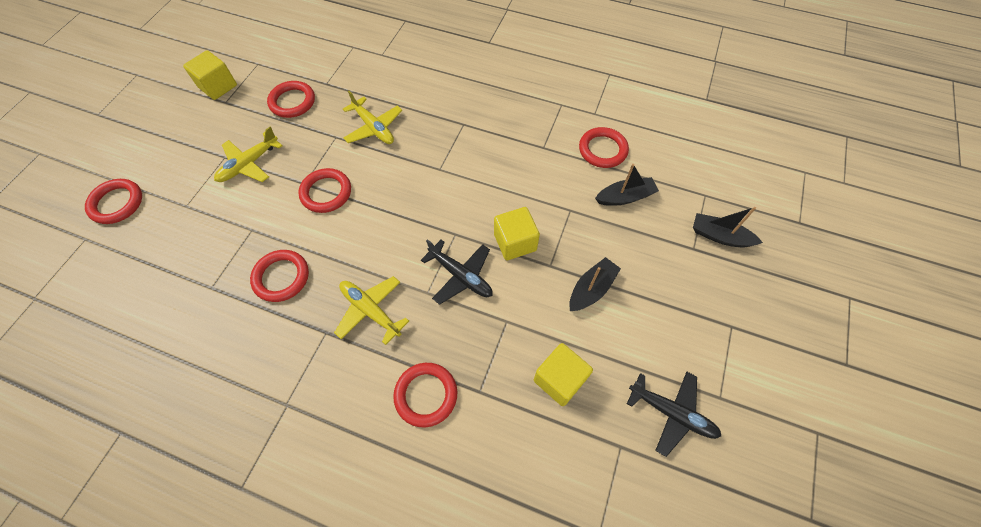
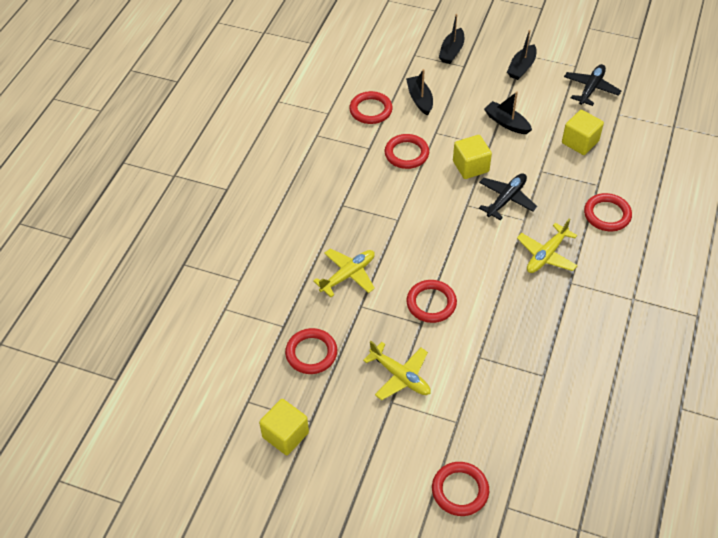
camera: 90 degrees left, 10 degrees down
red ring [250,250,309,302] -> red ring moved to [385,134,429,169]
none -> black boat [507,30,537,80]

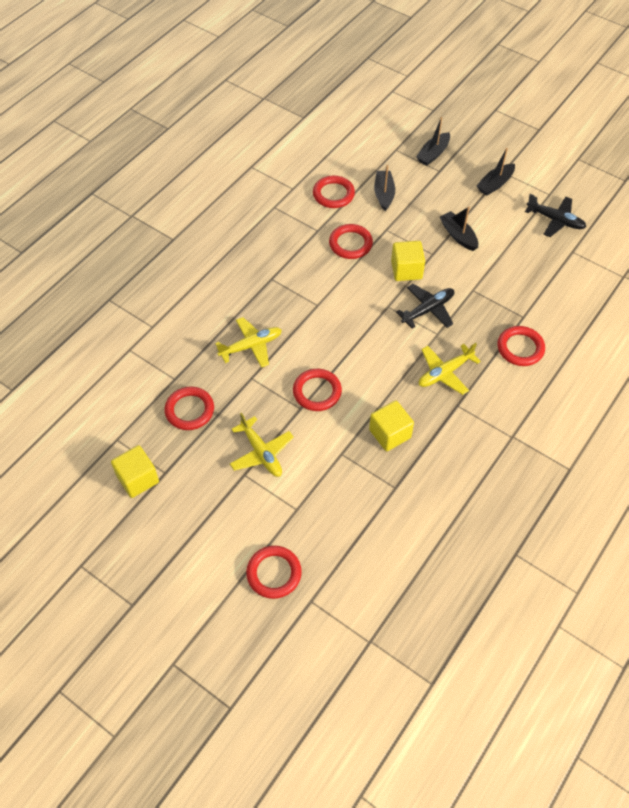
camera: 15 degrees right, 5 degrees up
yellow cube [562,110,604,155] -> yellow cube moved to [369,400,414,451]
black plane [564,64,621,106] -> black plane turned 75 degrees clockwise [525,194,586,237]

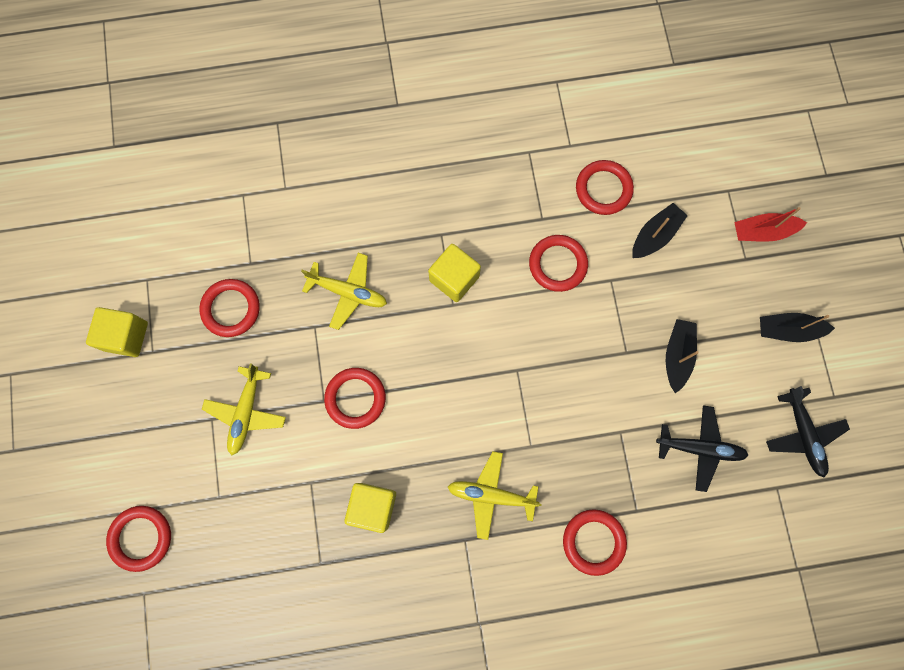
camera: 45 degrees right, 20 degrees up
yellow cube [391,241,425,281] -> yellow cube moved to [428,244,481,302]
black plane [396,284,454,329] -> black plane moved to [656,406,748,492]
black boat [416,117,450,166] -> red boat [734,207,807,242]

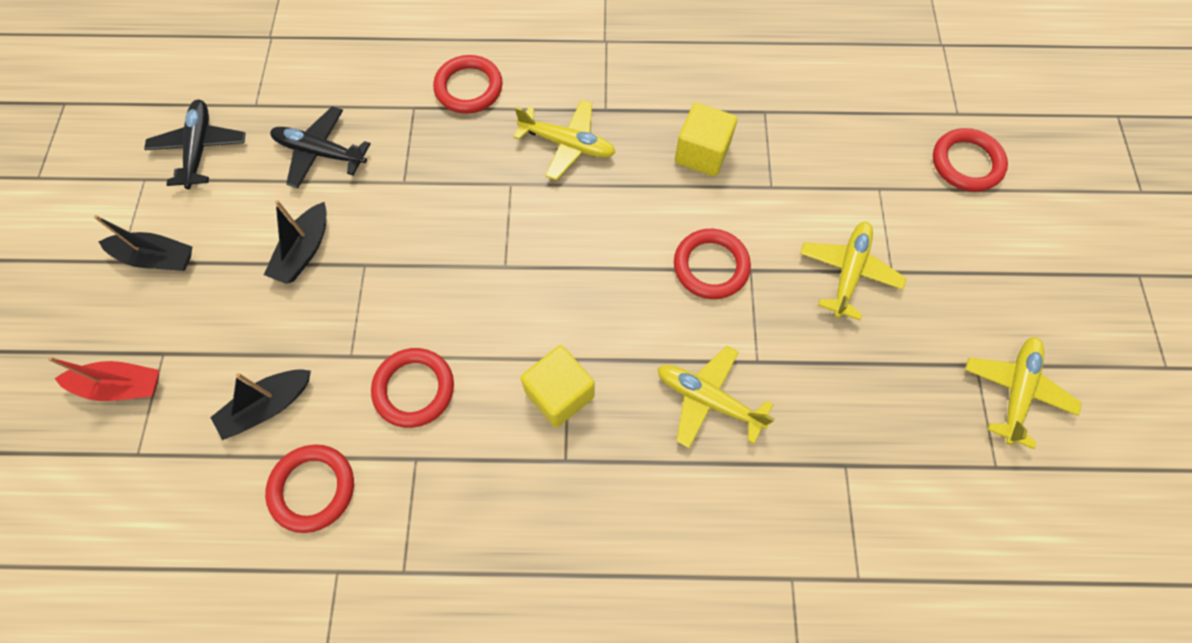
camera: 170 degrees left, 10 degrees down
yellow cube [86,307,148,357] -> yellow plane [965,337,1082,449]
red ring [199,279,260,337] -> none

